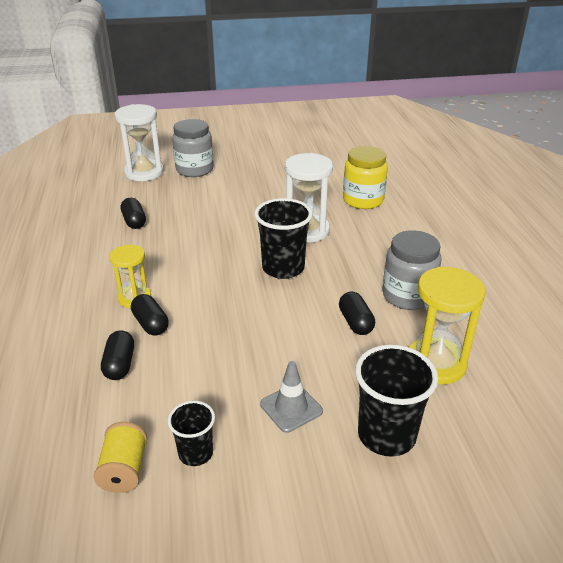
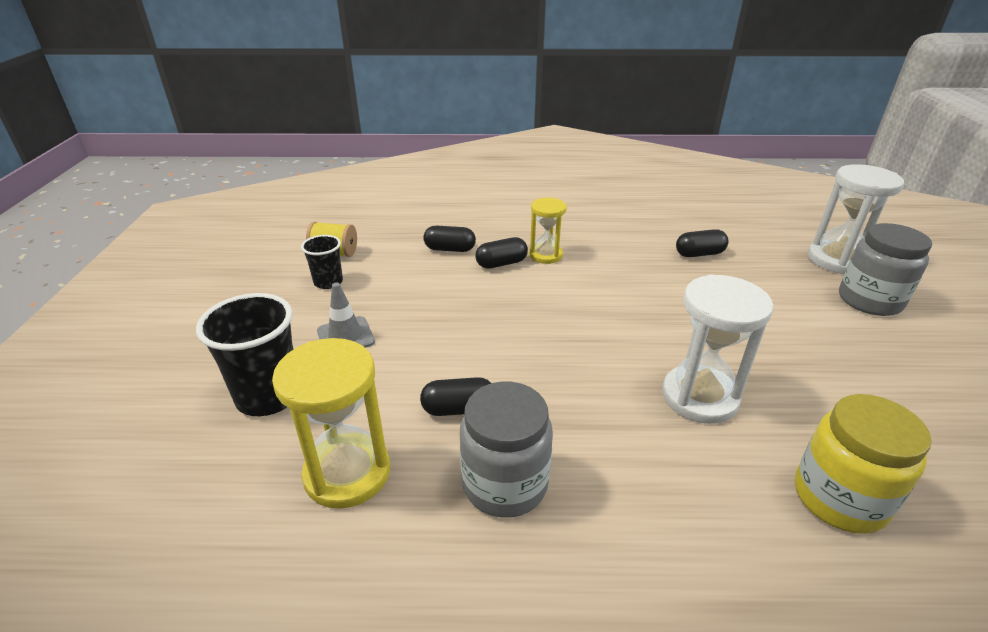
camera: 100 degrees right, 0 degrees up
black cup [254,198,313,279] -> none

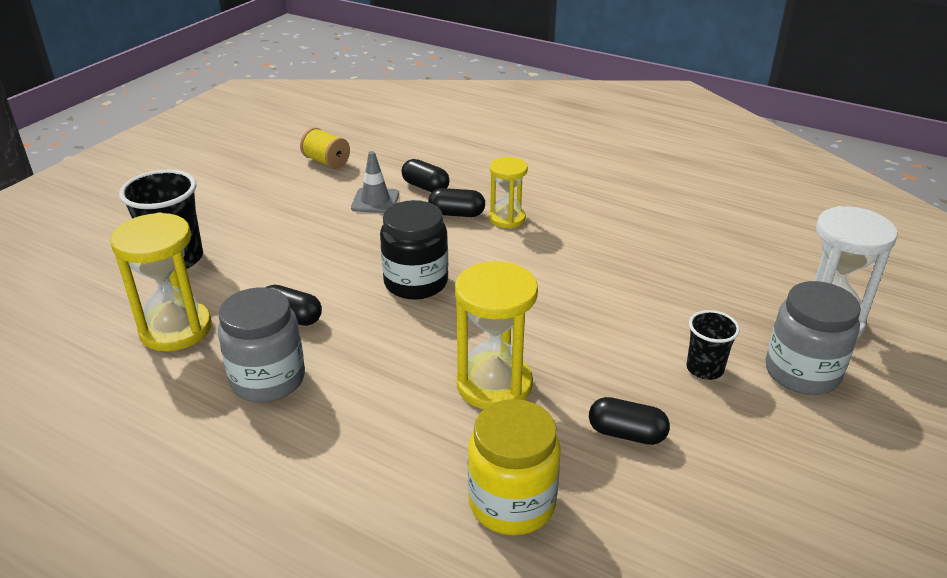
camera: 30 degrees right, 0 degrees up
black cup [301,235,343,289] -> black cup moved to [686,310,740,380]
grey traffic cone [317,282,375,348] -> grey traffic cone moved to [351,151,399,213]
white hourglass [662,274,774,424] -> yellow hourglass [455,261,538,409]
black capsule [676,229,729,257] -> black capsule moved to [589,397,670,445]
none -> black jar [380,200,448,300]

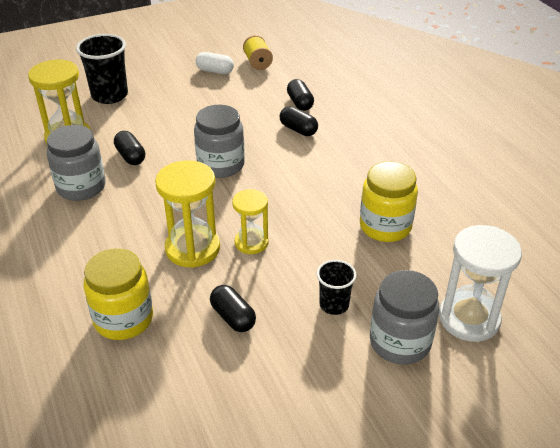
camera: 35 degrees right, 5 degrees up
grey traffic cone [351,151,399,213] -> none
black jar [380,200,448,300] -> grey jar [194,105,245,178]
yellow hourglass [489,157,528,228] -> yellow hourglass moved to [232,189,269,254]
none -> white capsule [196,52,234,74]
none -> yellow jar [360,162,418,242]

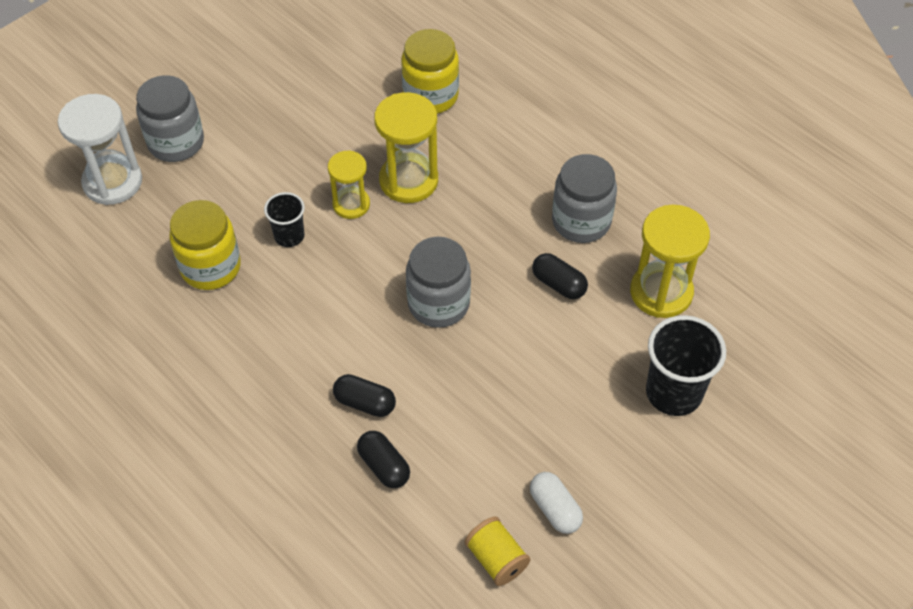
camera: 160 degrees right, 15 degrees up
white capsule [196,52,234,74] -> white capsule turned 60 degrees clockwise [530,472,583,534]
black capsule [210,285,256,332] -> none
black cup [317,260,357,315] -> black cup moved to [264,192,305,247]

